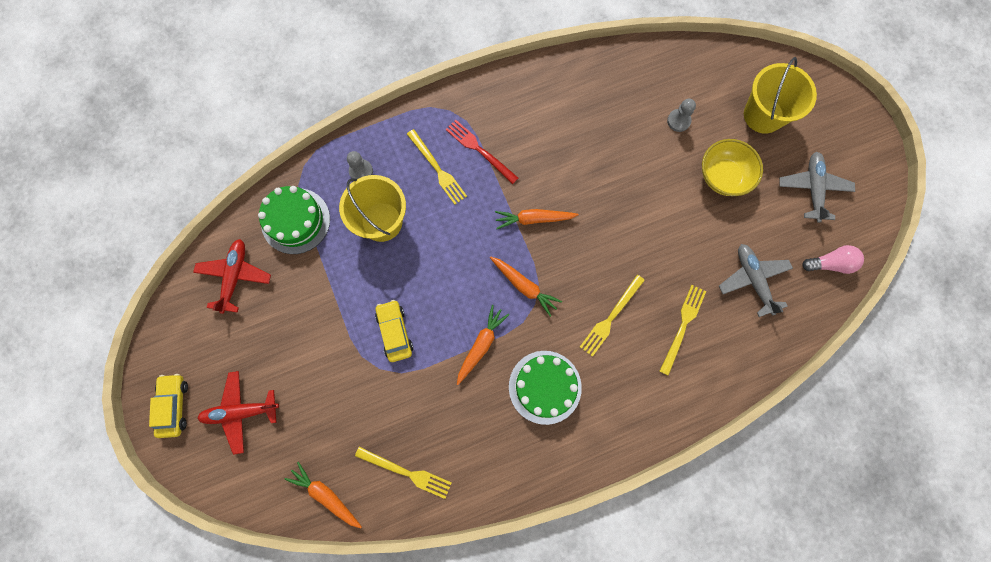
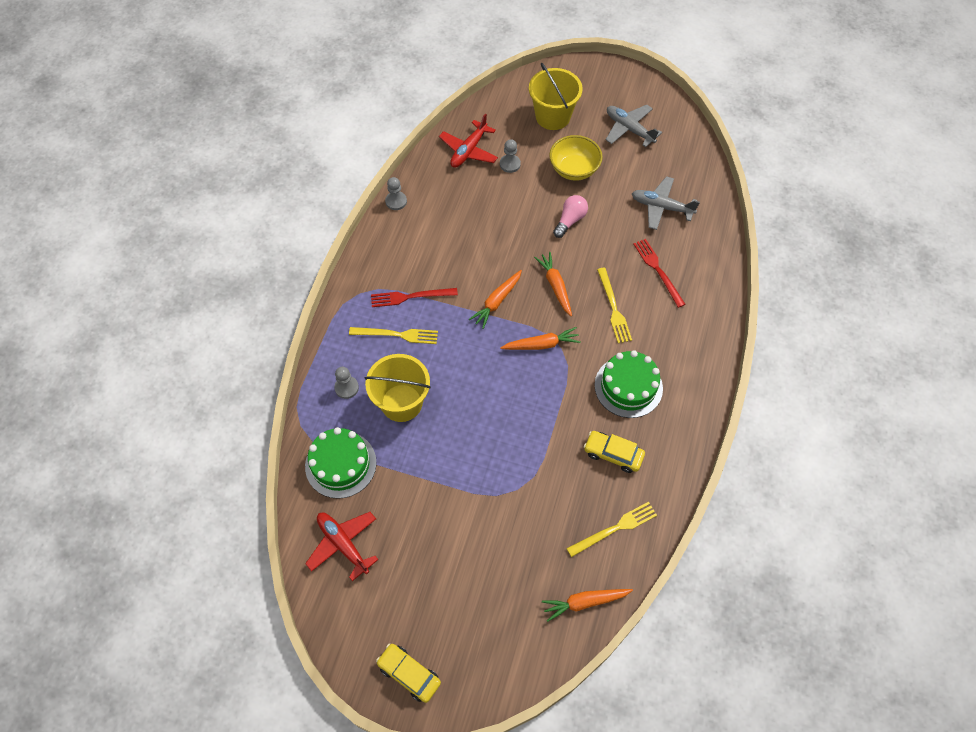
camera: 50 degrees left, 15 degrees down
red plane [197,371,279,455] -> red plane moved to [439,113,498,168]
yellow car [375,300,413,362] -> yellow car moved to [584,431,645,473]
orange carrot [457,305,509,385] -> orange carrot moved to [534,252,572,316]
yellow fork [659,285,706,376] -> red fork [634,239,686,308]
pink light bulb [802,245,864,274] -> pink light bulb moved to [553,195,588,238]
none -> grey pawn [385,177,407,210]

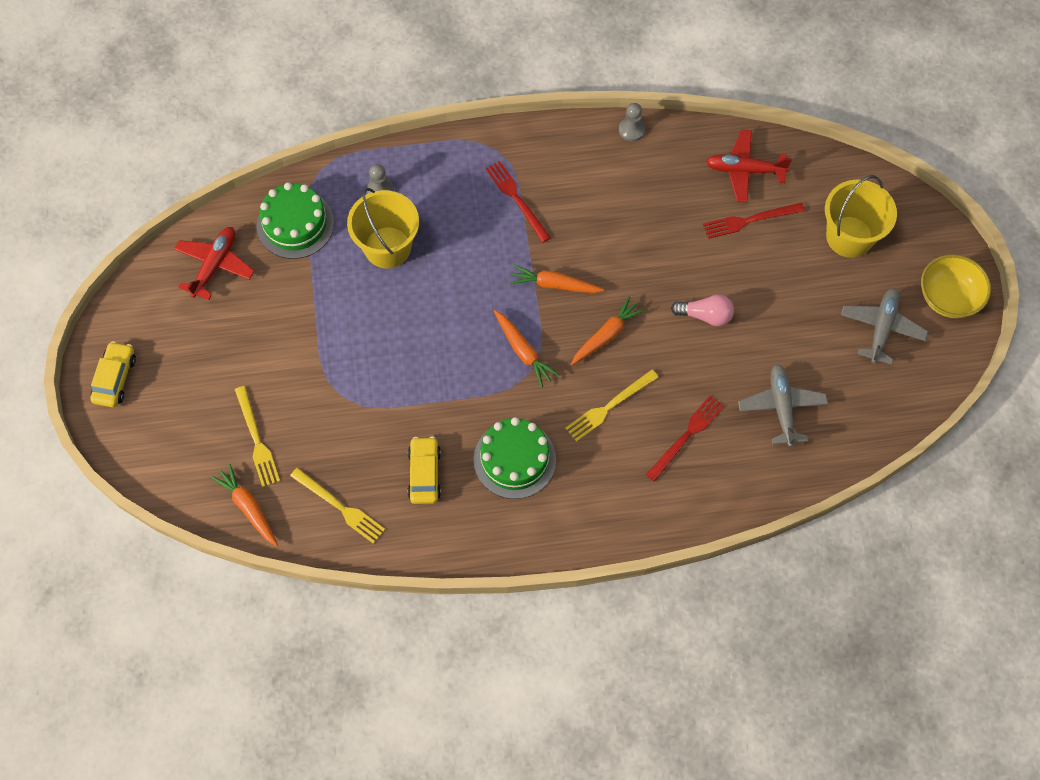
camera: 65 degrees right, 5 degrees up
yellow fork [349,327,438,344] -> yellow fork moved to [235,386,280,487]
grey pawn [500,139,521,173] -> red fork [703,202,805,239]
yellow bowl [549,135,603,181] -> yellow bowl moved to [921,254,991,318]

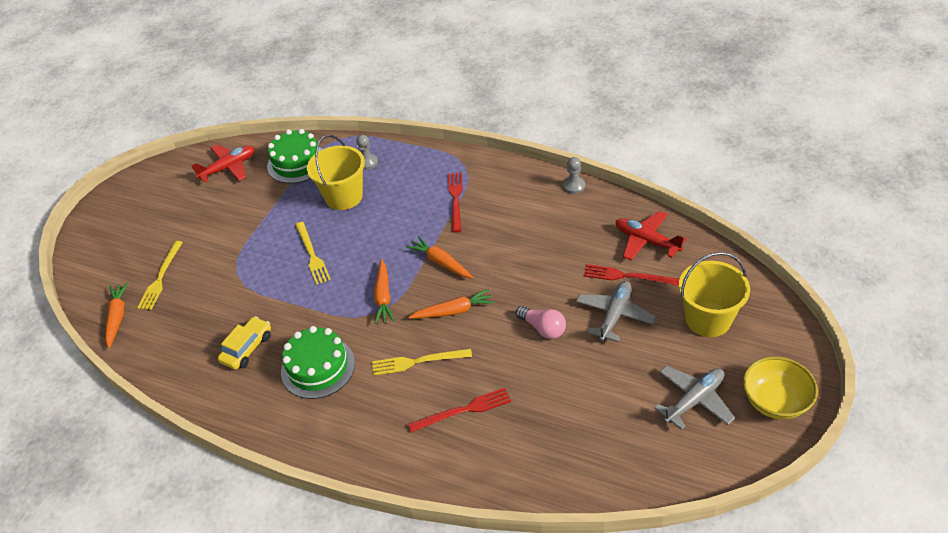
camera: 35 degrees right, 20 degrees down
yellow car [90,341,136,407] -> none
yellow fork [290,468,385,544] -> yellow fork moved to [295,222,331,285]
grey plane [738,364,828,447] -> grey plane moved to [576,281,656,342]

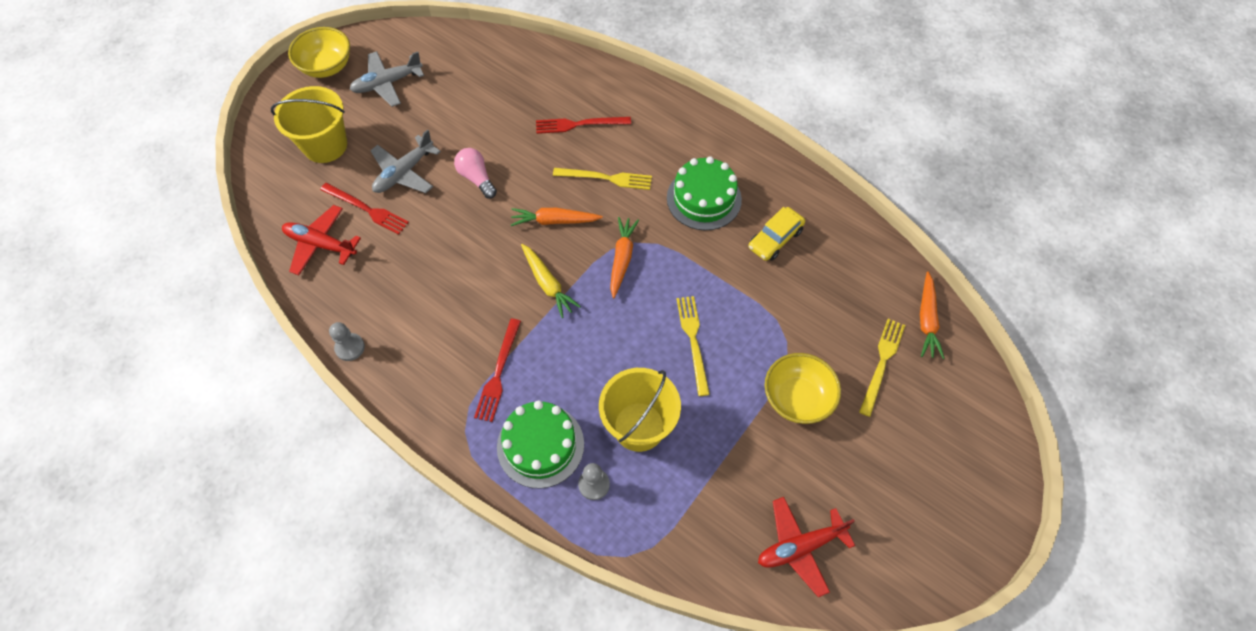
camera: 170 degrees left, 15 degrees up
green cake [267,129,323,184] -> green cake moved to [497,400,584,489]
orange carrot [406,236,473,278] -> yellow carrot [521,244,581,318]
red plane [615,211,686,261] -> red plane turned 150 degrees clockwise [282,205,361,275]
none -> yellow bowl [765,353,841,424]

